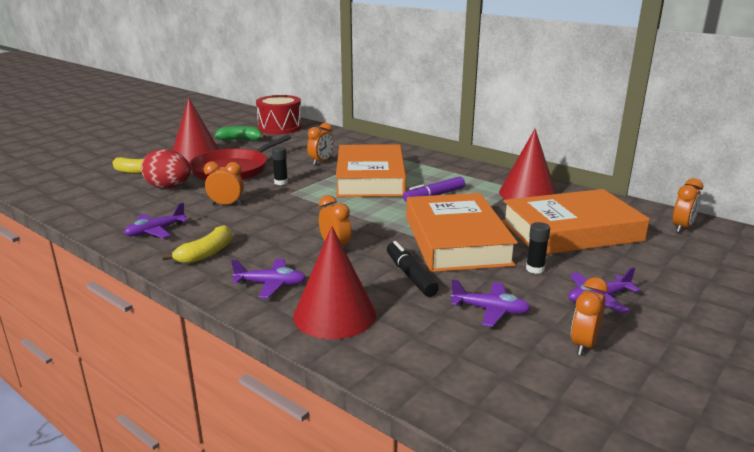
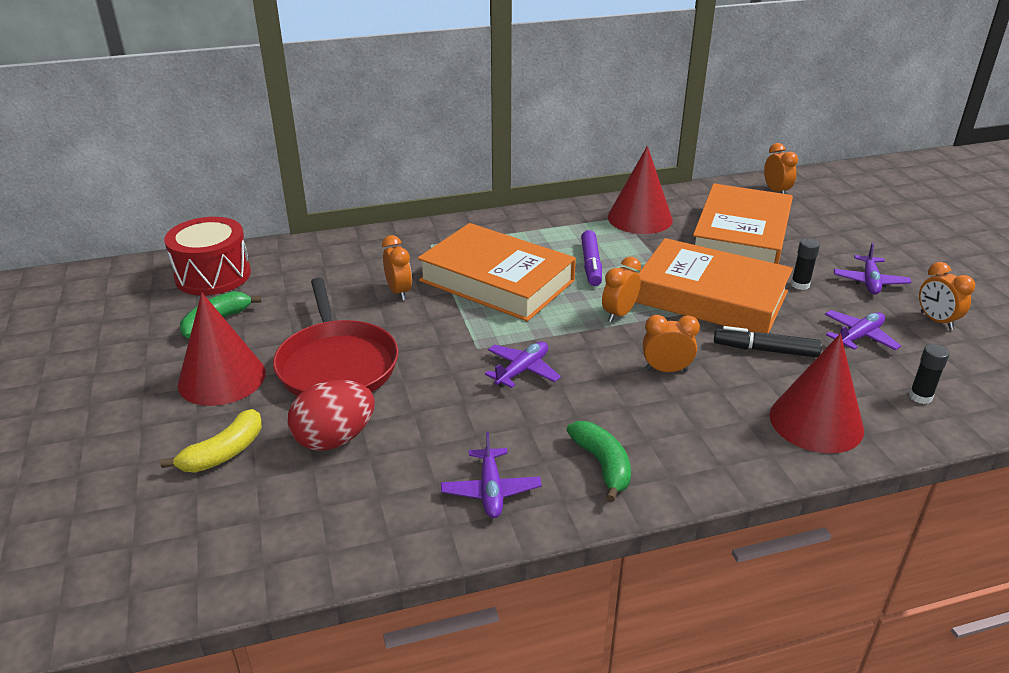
camera: 55 degrees left, 10 degrees up
yellow banana [163,225,232,264] -> green banana [567,421,631,502]
orange clock [204,162,244,205] -> orange clock moved to [602,257,641,322]
purple plane [231,259,306,298] -> purple plane moved to [485,342,561,388]
black glue stick [272,146,288,185] -> black glue stick moved to [909,344,949,404]

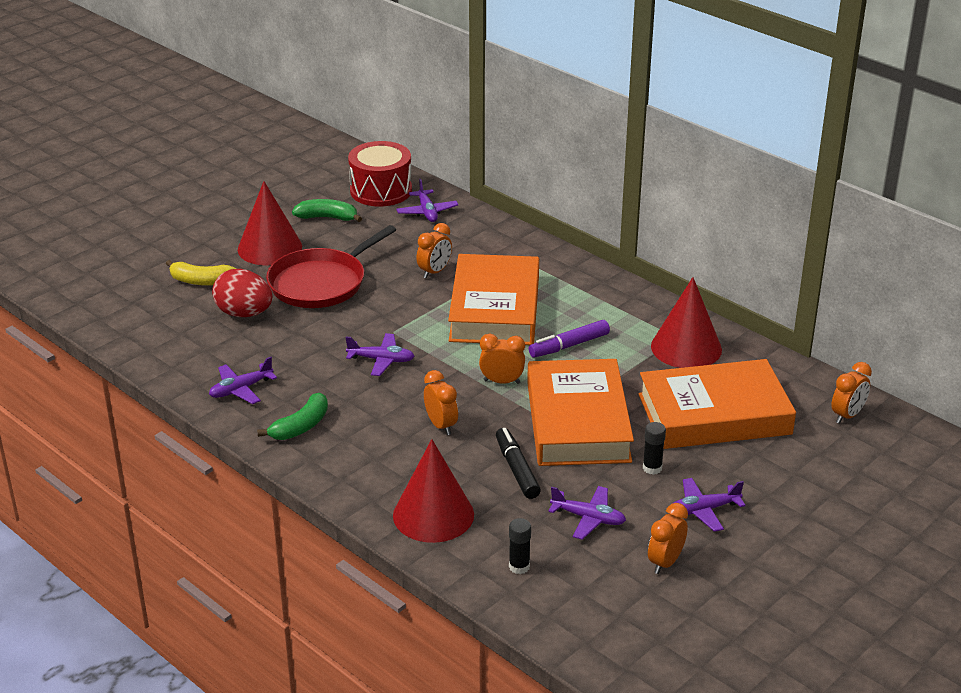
camera: 60 degrees right, 0 degrees up
none -> purple plane [396,179,459,222]

